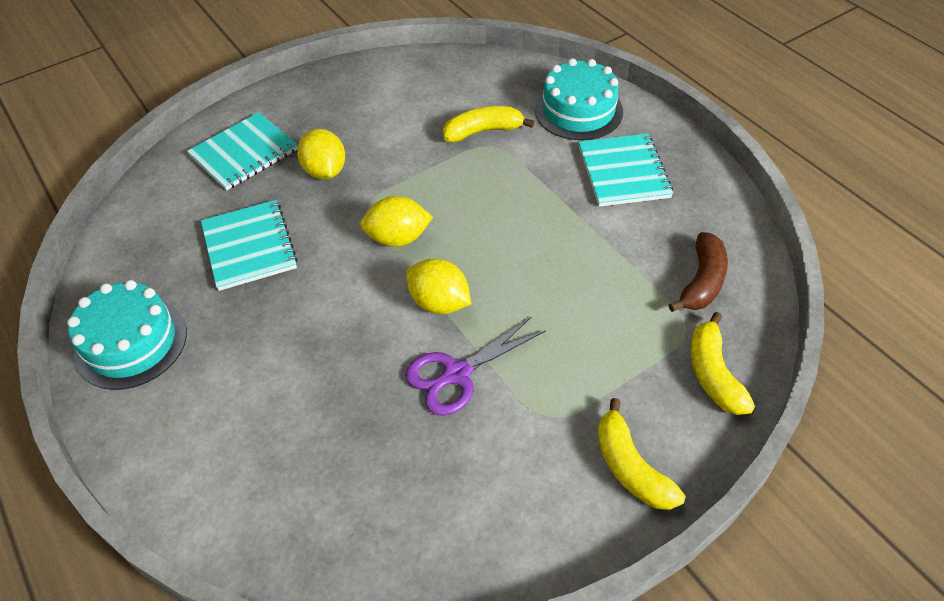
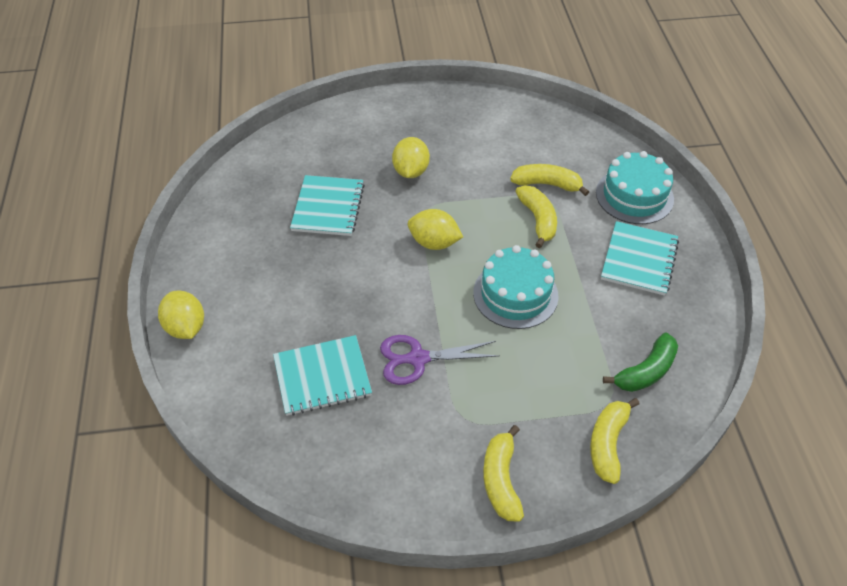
camera: 25 degrees right, 0 degrees up
turquoise cake [67,280,187,390] -> turquoise cake moved to [473,245,559,329]
turquoise notebook [187,112,298,190] -> turquoise notebook moved to [273,335,372,416]
yellow lemon [406,259,471,314] -> yellow lemon moved to [158,291,204,339]
brown banana [669,232,728,312] -> green banana [603,333,678,392]
none -> yellow banana [516,185,557,248]

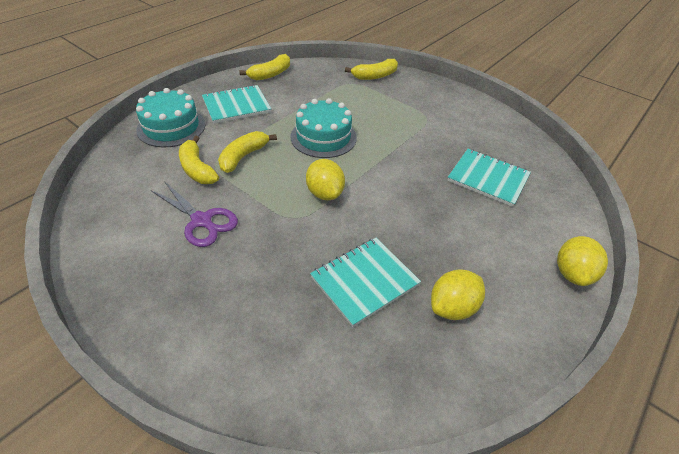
camera: 135 degrees left, 5 degrees down
purple scissors [380,335,499,385] -> purple scissors moved to [152,181,238,247]
yellow lemon [392,137,430,178] -> yellow lemon moved to [431,269,485,320]
yellow banana [483,425,524,522] -> yellow banana moved to [239,54,290,80]
green banana [603,333,678,392] -> none

